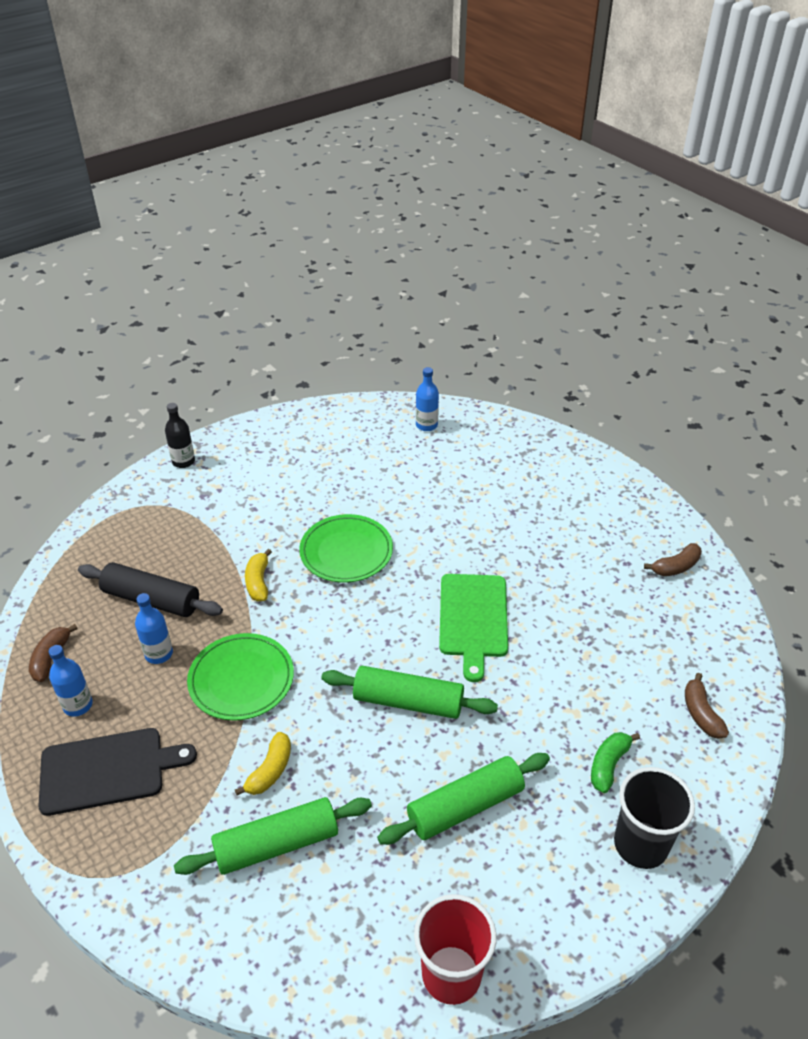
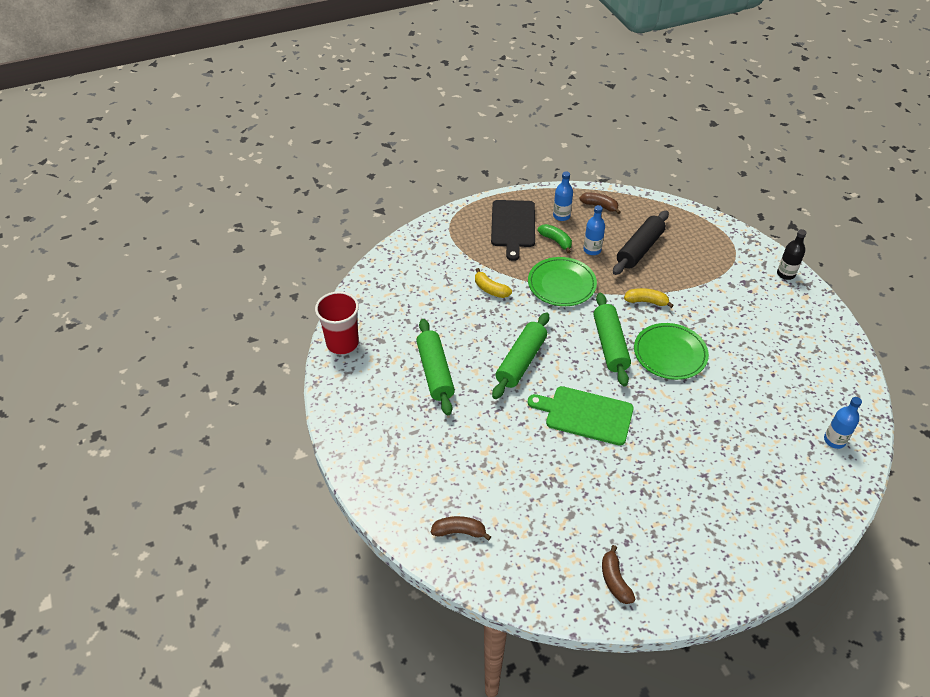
camera: 105 degrees right, 5 degrees up
green rolling pin [174,797,372,875] -> green rolling pin moved to [593,293,631,386]
green banana [591,732,640,793] -> green banana moved to [538,224,572,253]
black cup [614,767,695,869] -> none

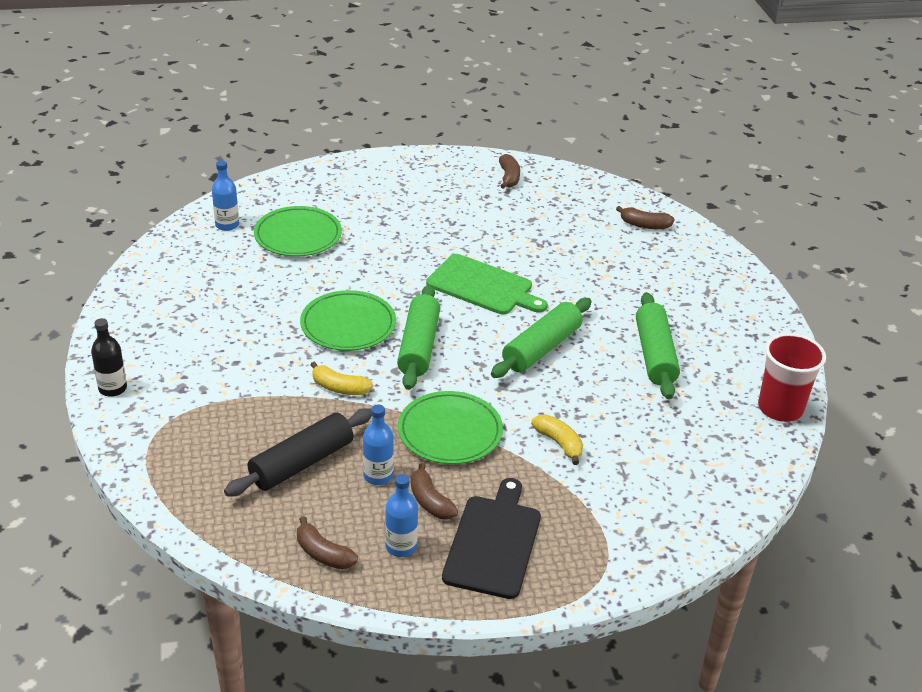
camera: 170 degrees left, 10 degrees down
green banana [538,224,572,253] -> brown banana [410,463,458,520]
none -> green plate [254,206,342,256]

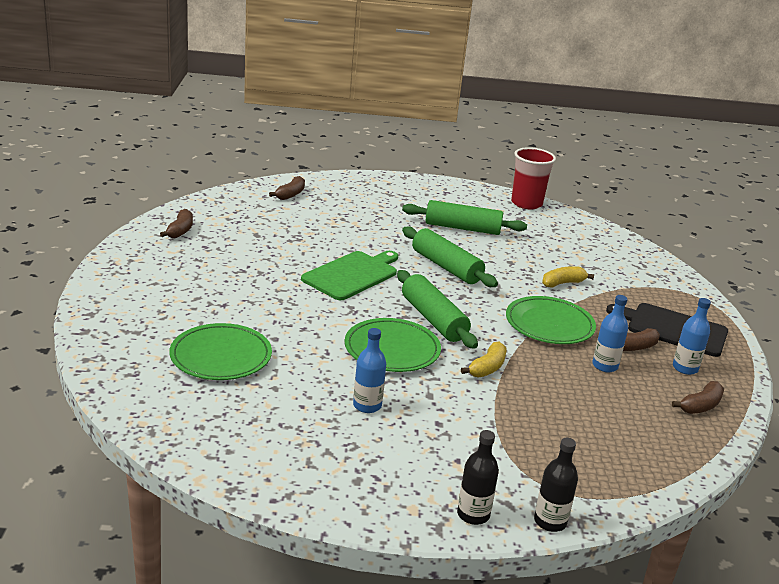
camera: 80 degrees left, 10 degrees down
blue bottle [212,160,239,231] -> blue bottle moved to [353,328,386,413]
black rolling pin [224,408,372,497] -> none
green rolling pin [397,285,440,390] -> green rolling pin turned 45 degrees clockwise [397,270,478,349]
brown banana [499,154,520,189] -> brown banana turned 90 degrees clockwise [160,209,193,238]
none -> black bottle [534,438,578,532]

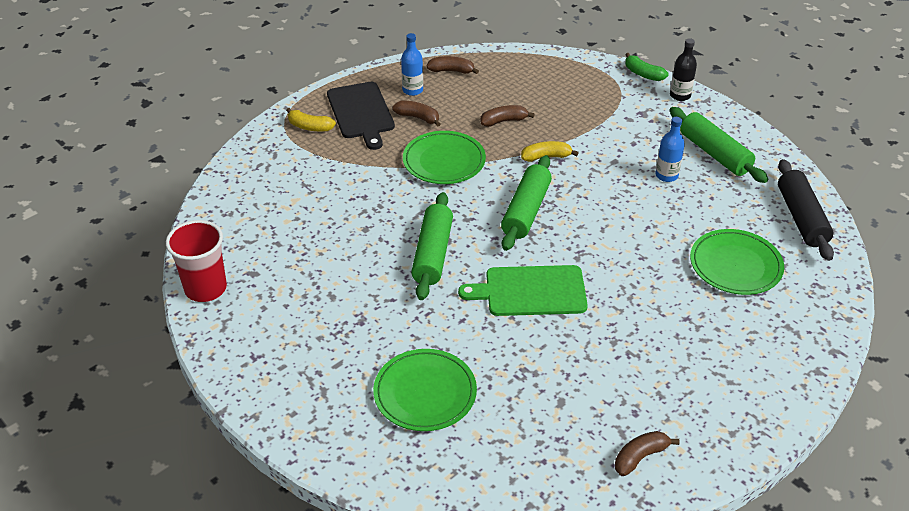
camera: 130 degrees left, 15 degrees up
brown banana [269,176,305,200] -> brown banana moved to [480,105,535,127]
green plate [345,318,441,372] -> green plate moved to [373,349,477,431]
green rolling pin [402,200,527,235] -> green rolling pin moved to [669,107,768,183]
black bottle [534,438,578,532] -> green banana [625,53,668,81]
yellow banana [542,266,594,288] -> yellow banana moved to [286,108,336,132]
blue bottle [592,295,628,372] -> none
none -> black rolling pin [778,159,834,261]

